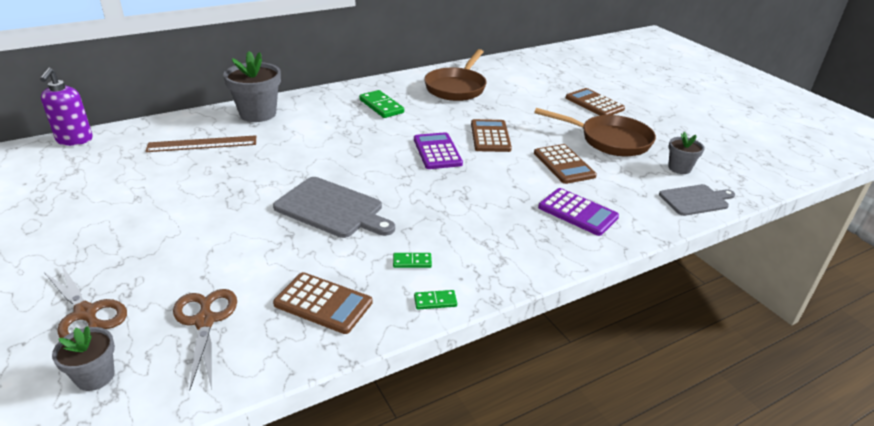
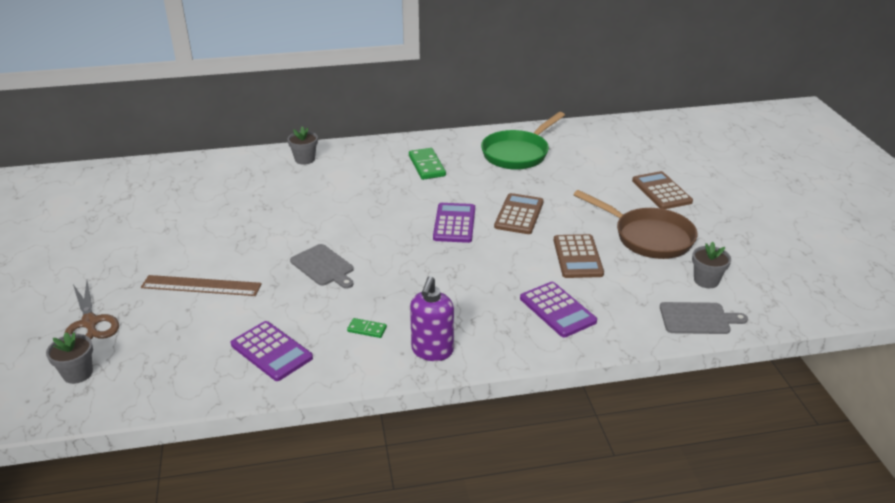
camera: 20 degrees right, 0 degrees up
purple soap dispenser [40,68,93,146] -> purple soap dispenser moved to [410,276,454,361]
brown ruler [145,135,256,152] -> brown ruler moved to [141,275,262,296]
brown scissors [173,289,237,389] -> none
grey flower pot [223,51,281,122] -> grey flower pot [287,126,318,165], size x0.56
grey cutting board [273,177,395,238] -> grey cutting board [290,244,354,289], size x0.65
brown calculator [273,272,373,334] -> purple calculator [231,321,313,381]
green domino [414,290,457,310] -> none
brown pan [424,49,487,101] -> green pan [481,112,565,170]

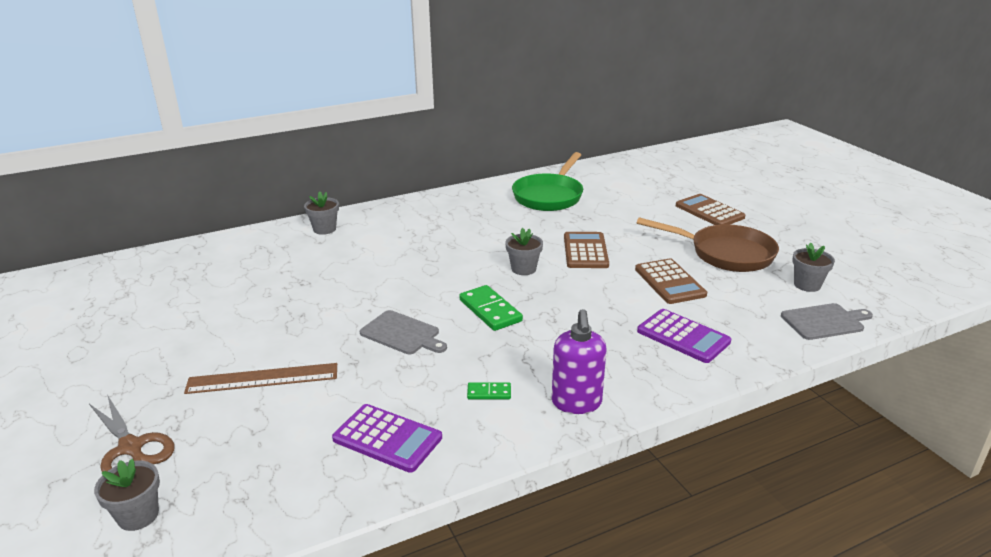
camera: 15 degrees left, 5 degrees down
green domino [409,148,446,180] -> green domino moved to [459,285,523,331]
purple calculator [433,203,475,243] -> grey flower pot [505,228,543,275]

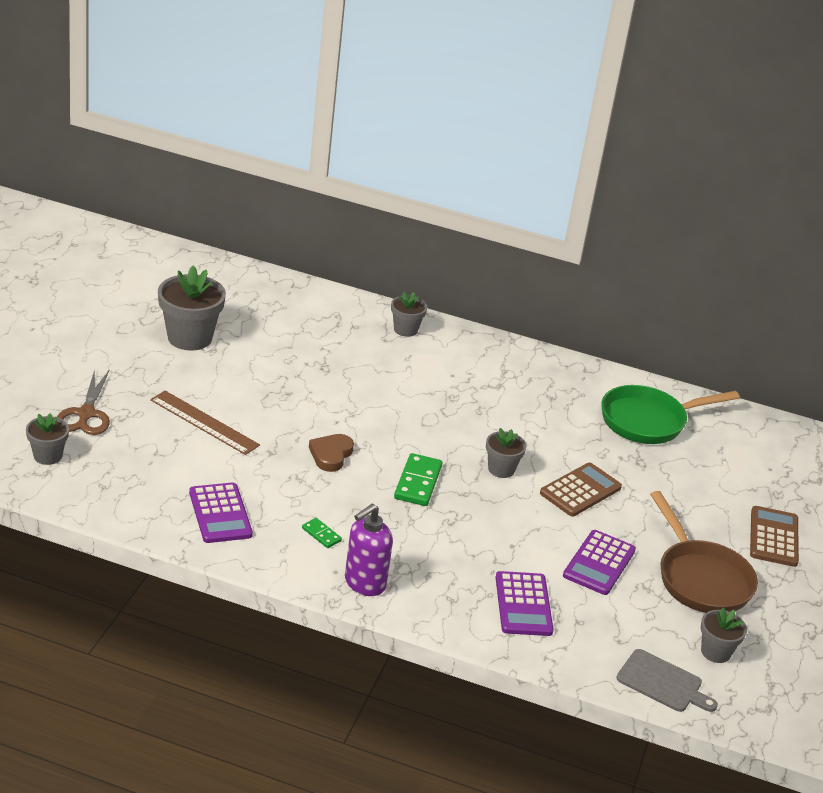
camera: 40 degrees right, 5 degrees up
grey cutting board [360,310,447,354] -> brown heart [309,434,354,472]
brown calculator [635,259,707,304] -> purple calculator [563,530,636,595]
none -> grey flower pot [158,266,226,351]

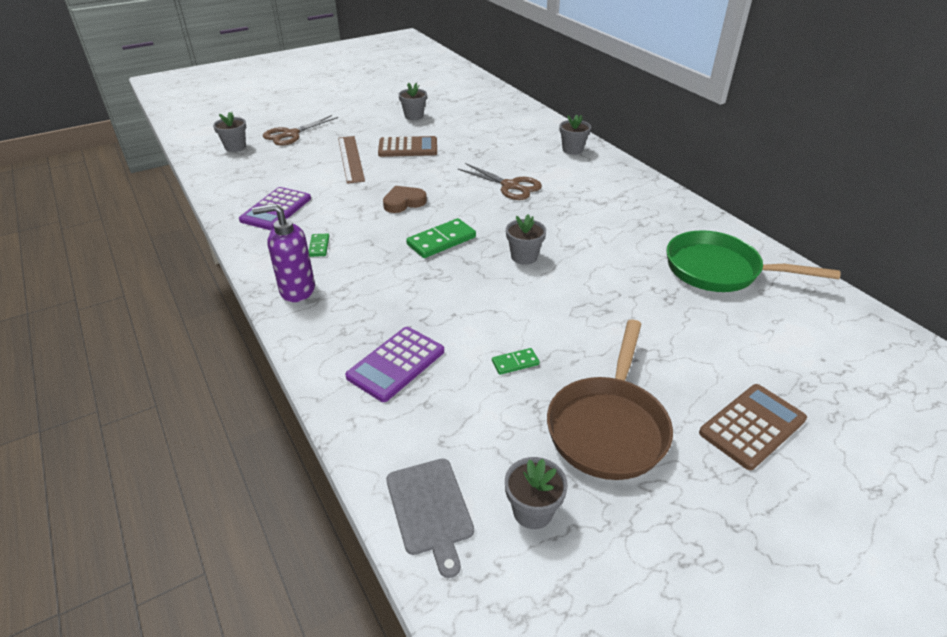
camera: 45 degrees right, 5 degrees up
grey flower pot [158,266,226,351] -> grey flower pot [398,83,427,120], size x0.56
brown calculator [540,462,622,517] -> brown calculator moved to [378,136,437,157]
purple calculator [563,530,636,595] -> green domino [492,348,540,375]
none -> brown scissors [458,163,542,200]

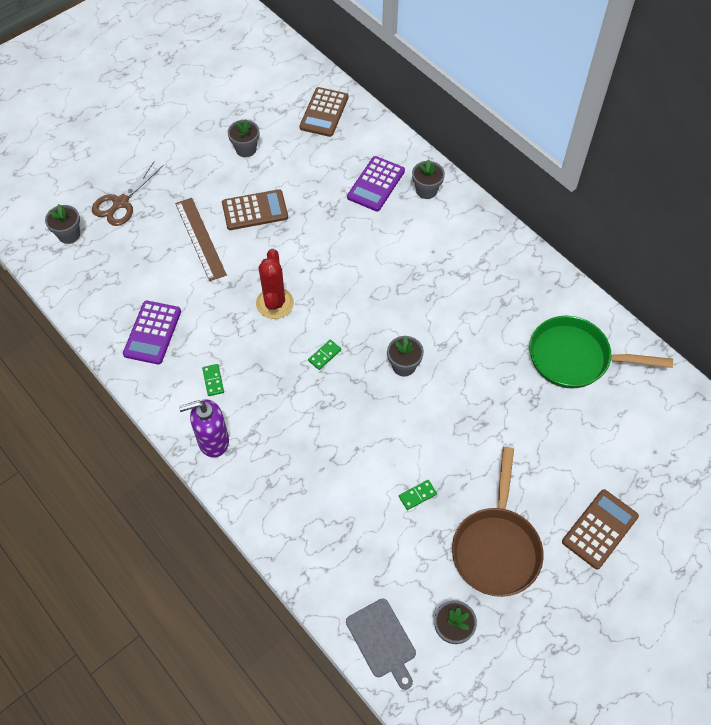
camera: 10 degrees left, 20 degrees up
purple calculator [345,327,444,402] -> purple calculator moved to [347,156,405,211]
brown heart [383,186,427,213] -> red cactus [256,249,294,319]
green domino [406,218,476,258] -> green domino [308,340,341,370], size x0.54
brown scissors [458,163,542,200] -> none
none -> brown calculator [299,87,348,137]

